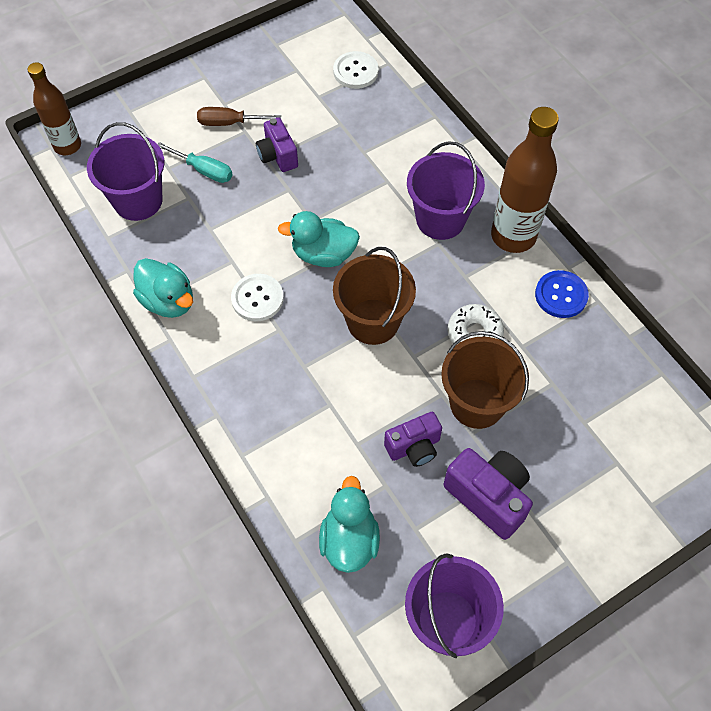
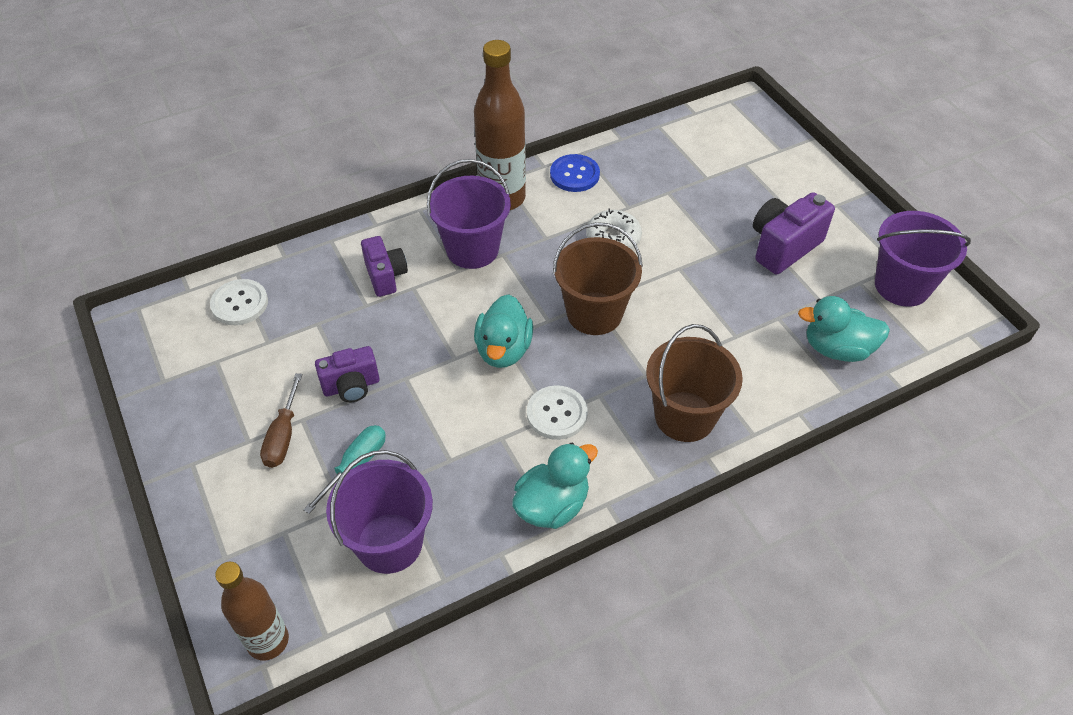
camera: 85 degrees left, 10 degrees down
purple camera [384,412,442,467] -> purple camera moved to [361,236,408,297]
brown bucket [441,331,529,429] -> brown bucket moved to [646,324,743,442]

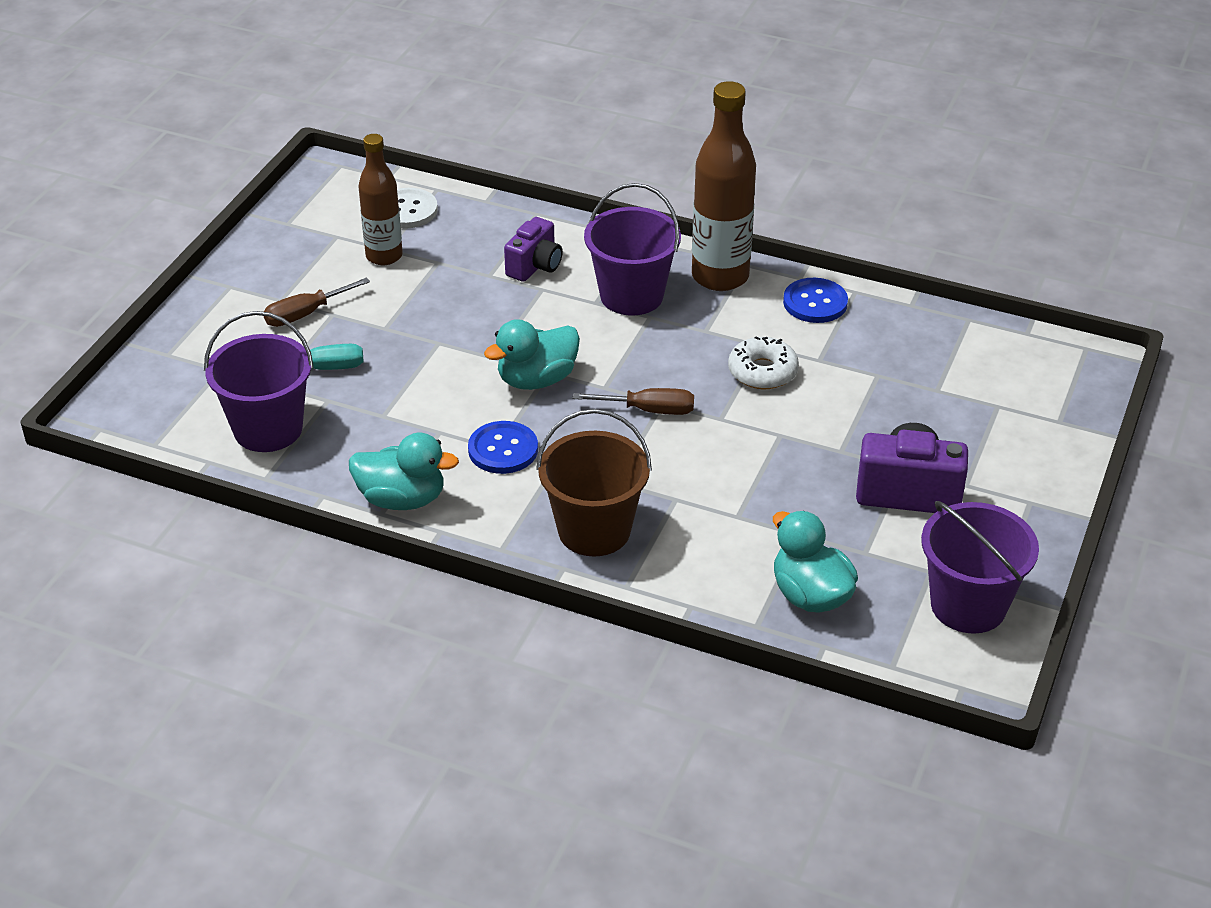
camera: 50 degrees right, 10 degrees down
brown bottle [215,562,289,660] -> brown bottle moved to [358,134,403,265]
purple camera [315,346,379,402] -> none
white button [527,385,588,440] -> blue button [468,421,538,474]
brown bucket [553,222,643,335] -> brown screwdriver [573,388,694,415]

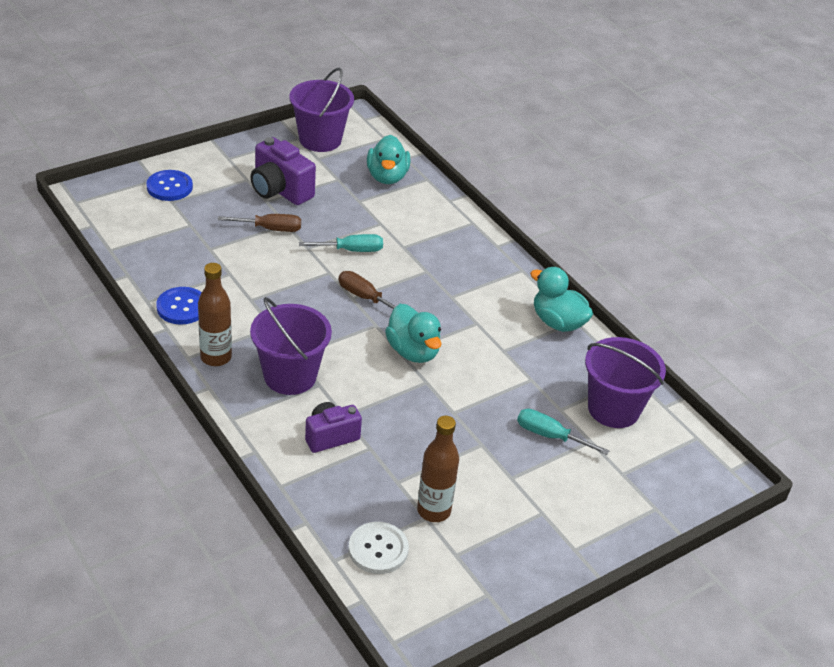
camera: 150 degrees left, 0 degrees up
brown screwdriver [264,278,370,327] -> brown screwdriver moved to [218,214,301,232]
blue button [468,421,538,474] -> blue button moved to [146,170,193,201]
turquoise duck [484,319,580,390] -> turquoise duck turned 60 degrees clockwise [385,304,442,363]
brown bucket [536,409,652,556] -> none
brown bottle [692,81,756,291] -> brown bottle [198,263,232,366], size x0.65
white donut [728,336,799,389] -> none
none -> turquoise screwdriver [299,234,383,252]

